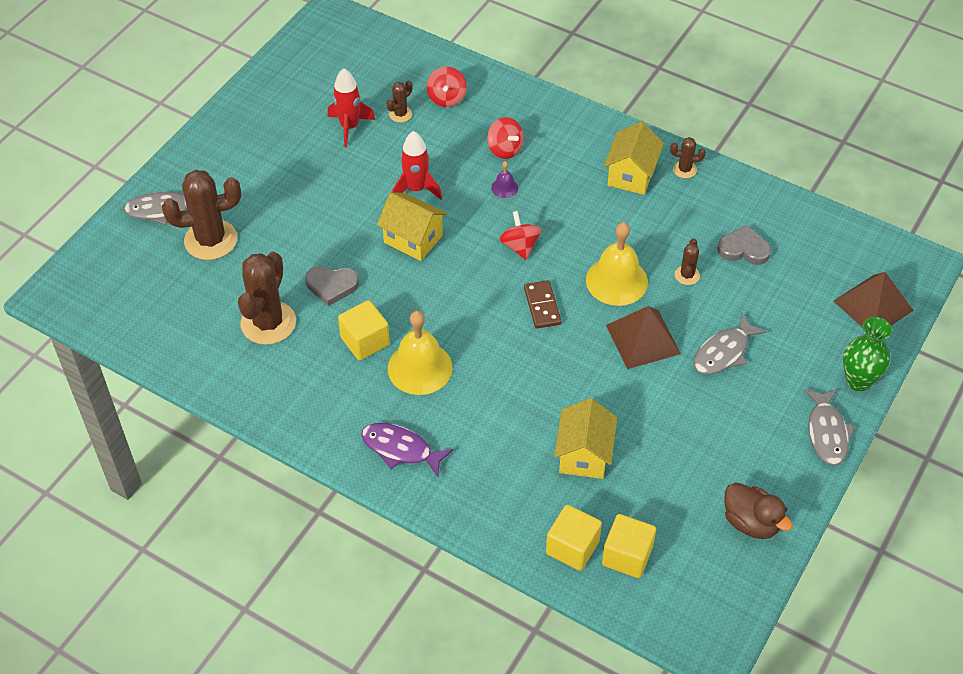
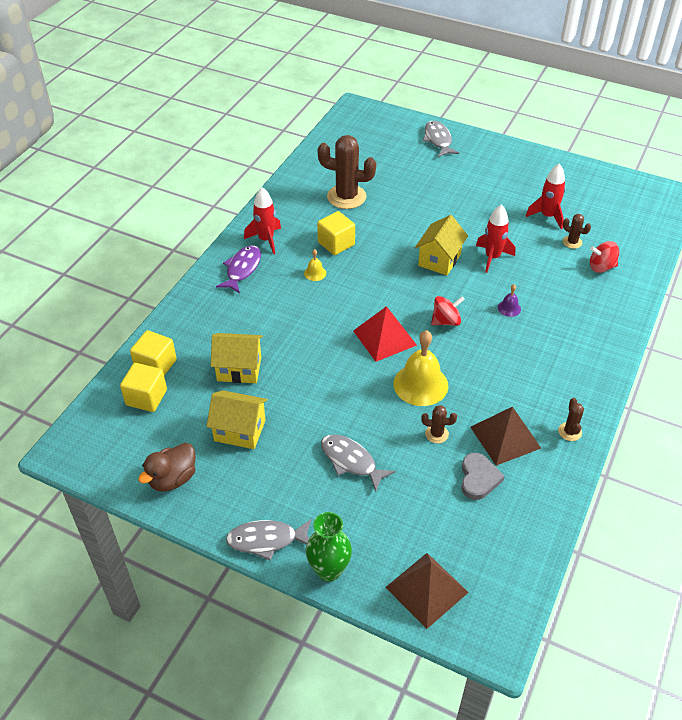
camera: 85 degrees right, 5 degrees down
brown cactus [162,170,241,260] -> none
grey heart [305,266,359,306] -> none
yellow bell [388,311,453,395] -> yellow bell [304,249,326,281], size x0.46
red spinning top [487,117,524,159] -> none
brown domino [524,280,561,329] -> red pyramid [353,306,417,362]
yellow house [604,121,664,195] -> yellow house moved to [206,390,268,449]
brown pyramid [606,306,681,369] -> brown pyramid moved to [470,407,541,466]
none -> red rocket [244,187,281,254]

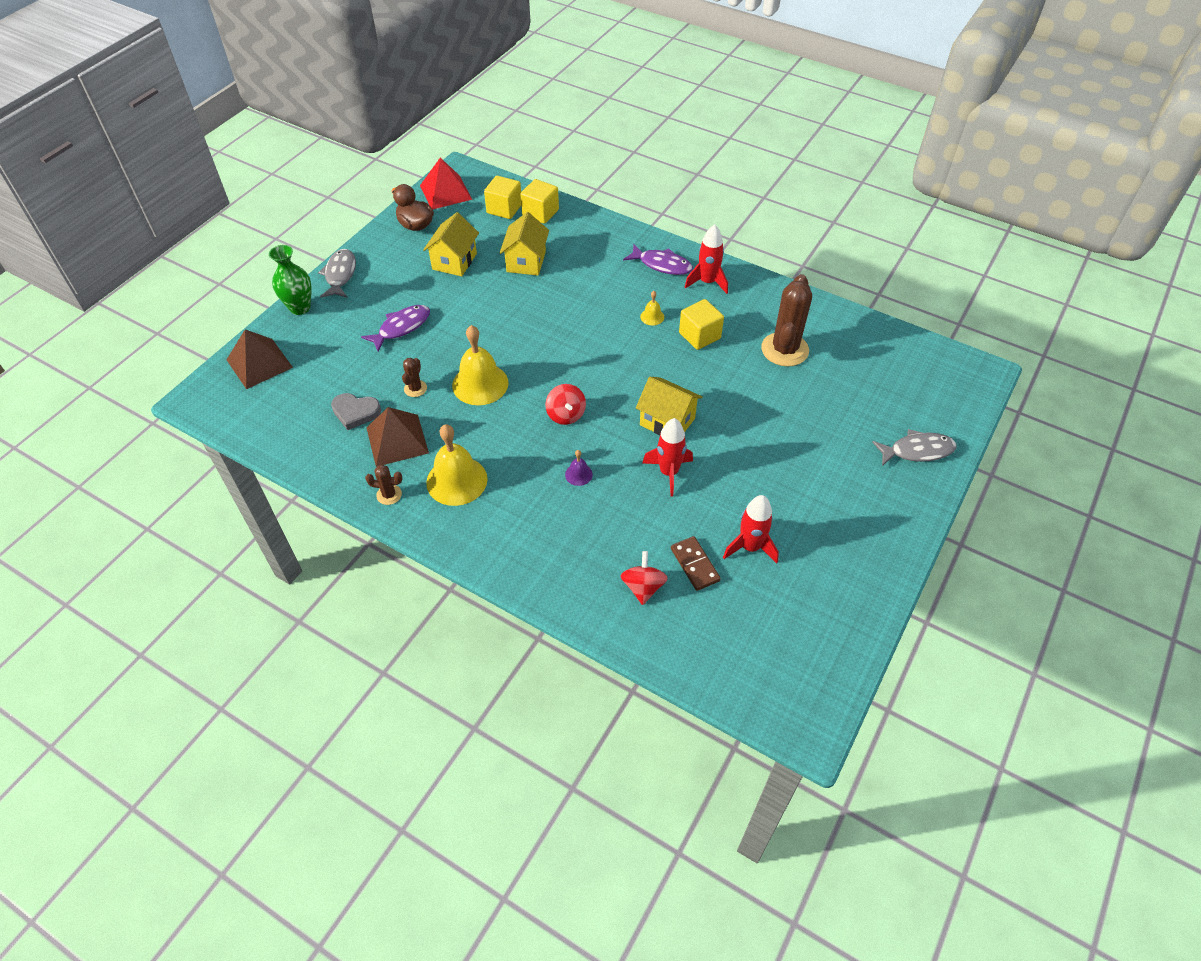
camera: 95 degrees right, 5 degrees up
grey fish [321,434,395,492] -> purple fish [361,305,430,351]
red pyramid [353,306,417,362] -> red pyramid moved to [420,157,472,209]
brown cactus [563,214,591,249] -> brown domino [671,536,721,591]
none -> yellow bell [426,424,488,506]

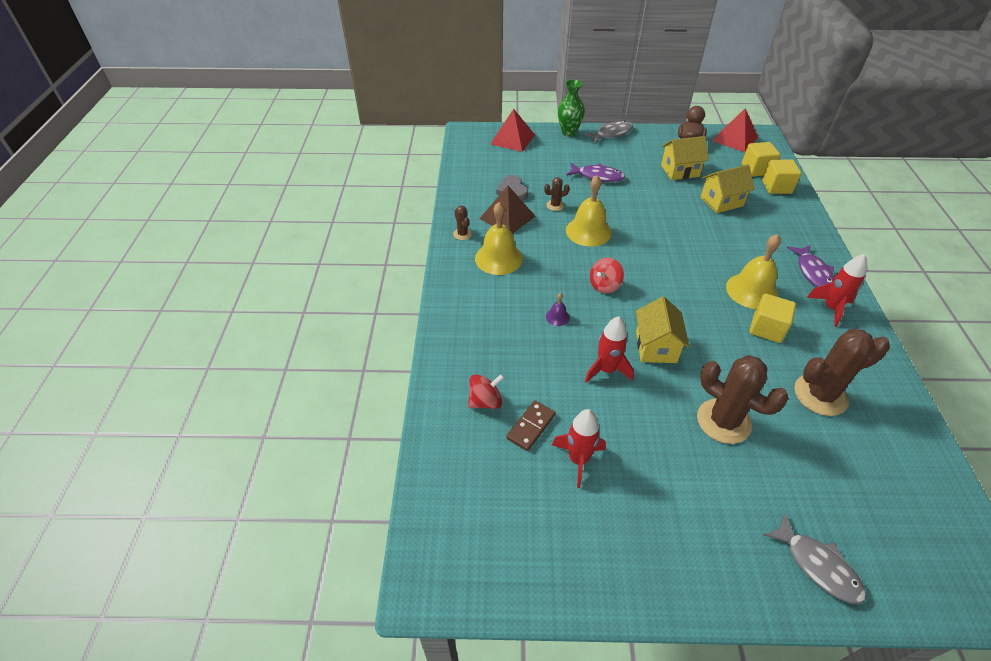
camera: 60 degrees right, 5 degrees down
brown pyramid [227,329,293,389] -> red pyramid [491,109,535,152]
yellow bell [640,291,664,326] -> yellow bell [726,234,781,309], size x2.19
none -> brown cactus [697,355,789,444]

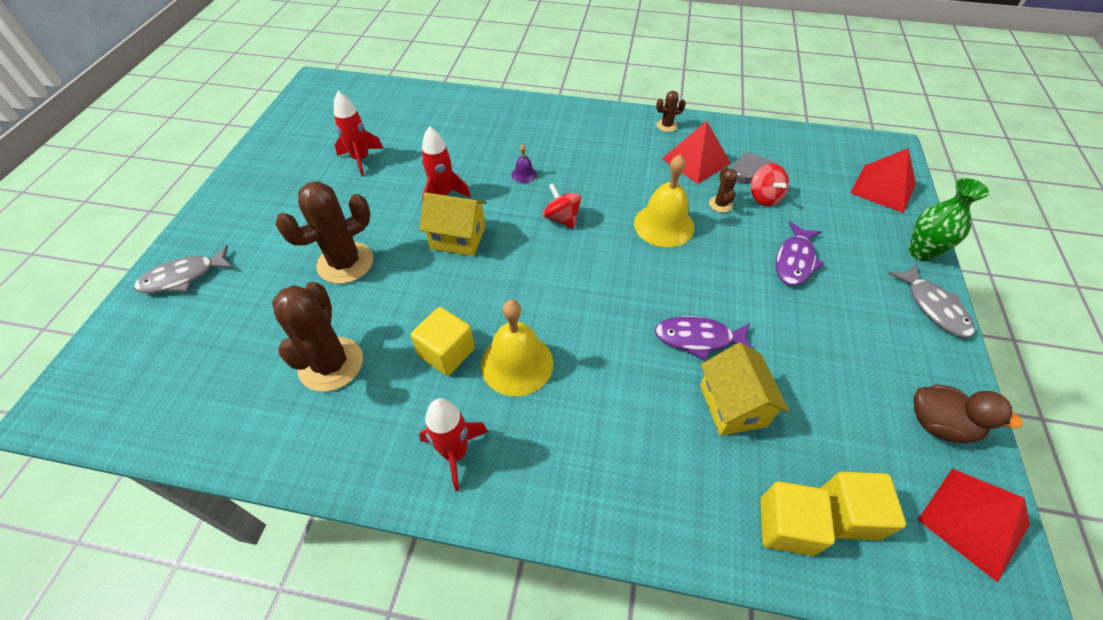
camera: 100 degrees right, 5 degrees up
red spinning top [468,374,504,409] -> red spinning top moved to [751,163,789,206]
yellow bell [475,202,523,275] -> none
brown pyramid [479,186,536,234] -> red pyramid [662,121,731,184]
brown domino [506,400,556,451] -> none
yellow house [661,136,709,180] -> none
purple fish [787,245,835,287] -> purple fish moved to [655,316,752,361]

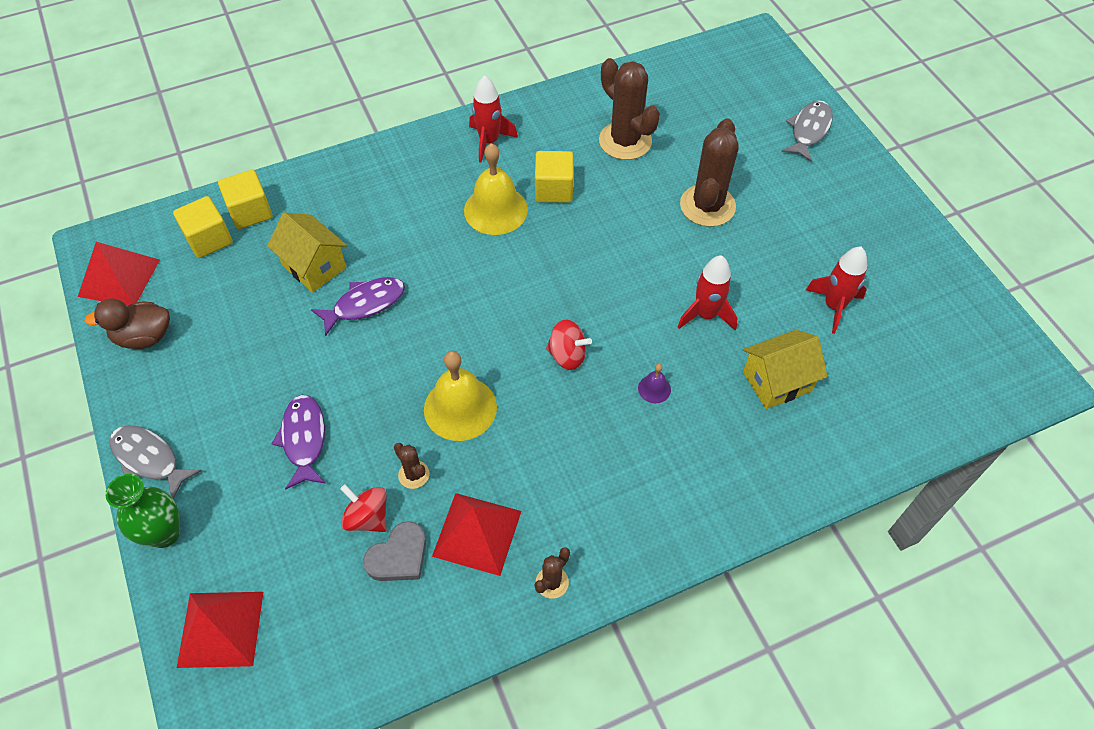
camera: 145 degrees right, 5 degrees up
yellow house [419,192,487,256] -> yellow house moved to [743,330,828,409]

